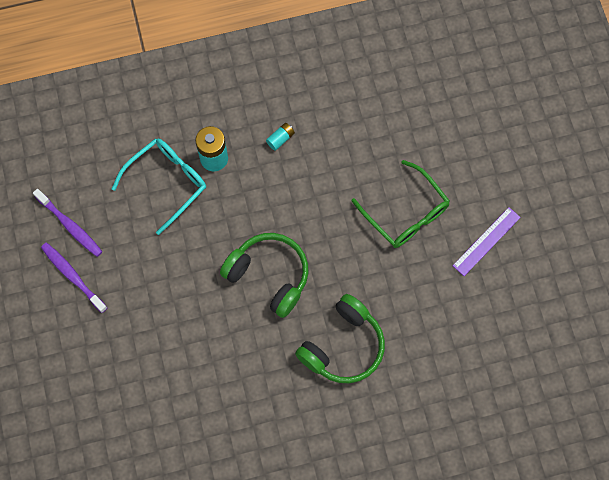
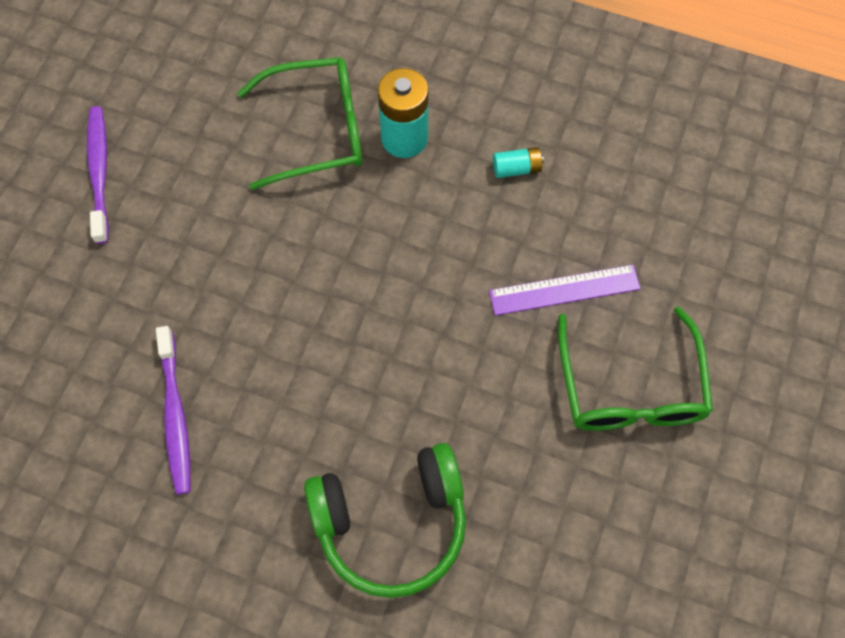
camera: 35 degrees right, 5 degrees down
purple toothbrush [33,189,103,257] -> purple toothbrush moved to [156,326,191,495]
turquoise glasses [112,138,206,235] -> green glasses [237,57,362,190]
green headphones [220,233,309,318] -> none
purple ruler [452,207,521,276] -> purple ruler moved to [489,265,641,316]

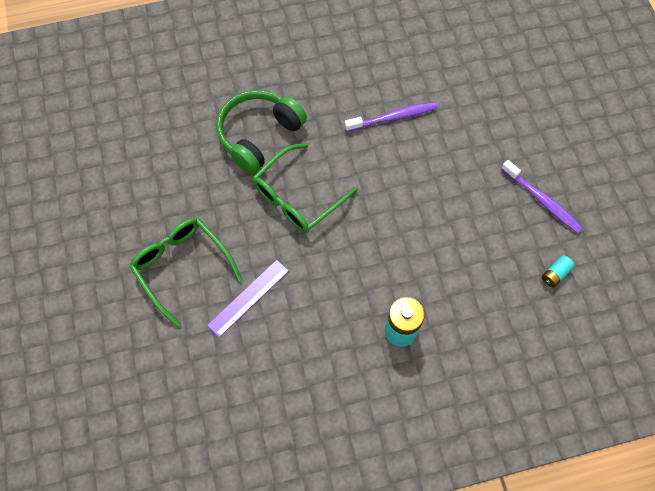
camera: 145 degrees right, 0 degrees up
purple toothbrush [156,326,191,495] -> purple toothbrush turned 120 degrees clockwise [345,102,437,132]
green glasses [237,57,362,190] -> green glasses moved to [252,143,358,233]
turquoise battery [493,147,544,178] -> turquoise battery moved to [542,255,575,288]

